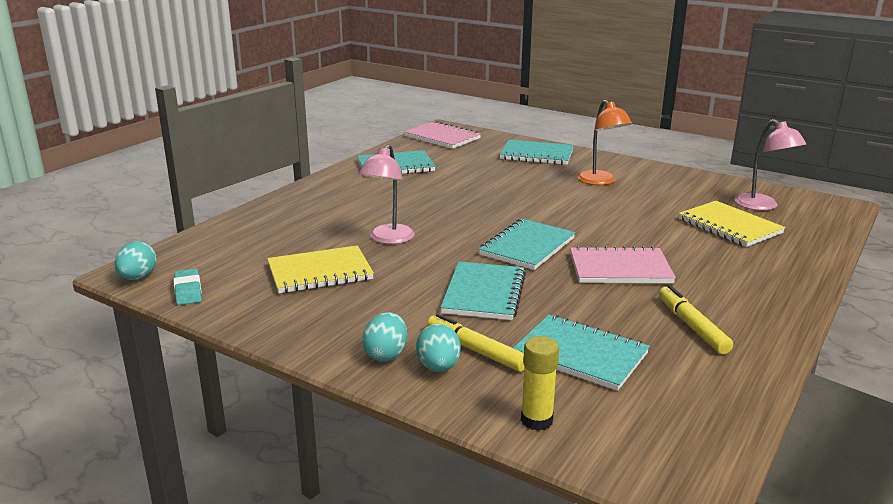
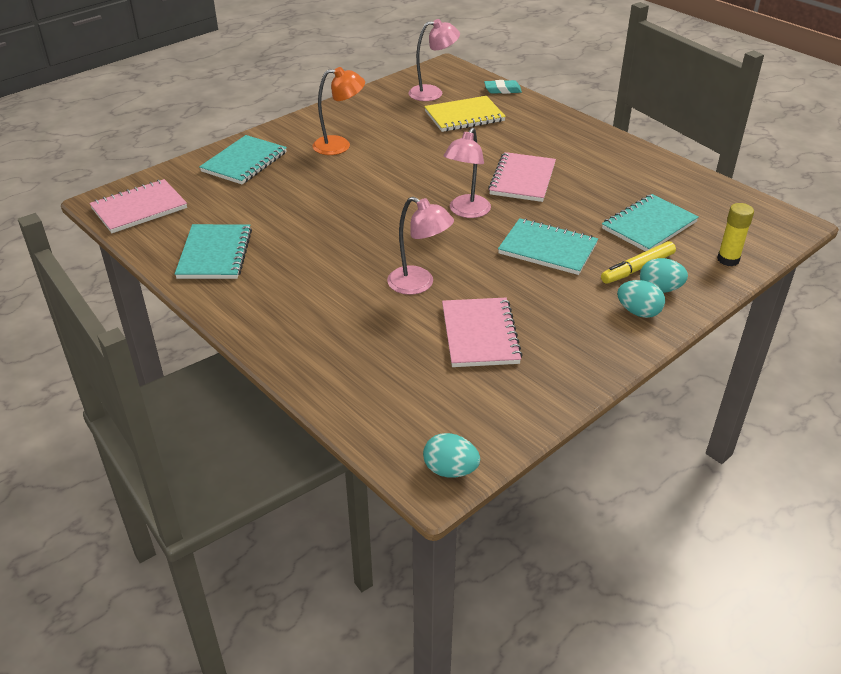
camera: 75 degrees left, 15 degrees up
turquoise eraser [173,269,202,305] -> turquoise eraser moved to [484,80,522,94]
yellow notebook [267,245,374,293] -> pink notebook [442,298,523,367]
turquoise notebook [479,219,575,270] -> pink lamp [444,128,491,218]
yellow marker [659,285,733,354] -> none

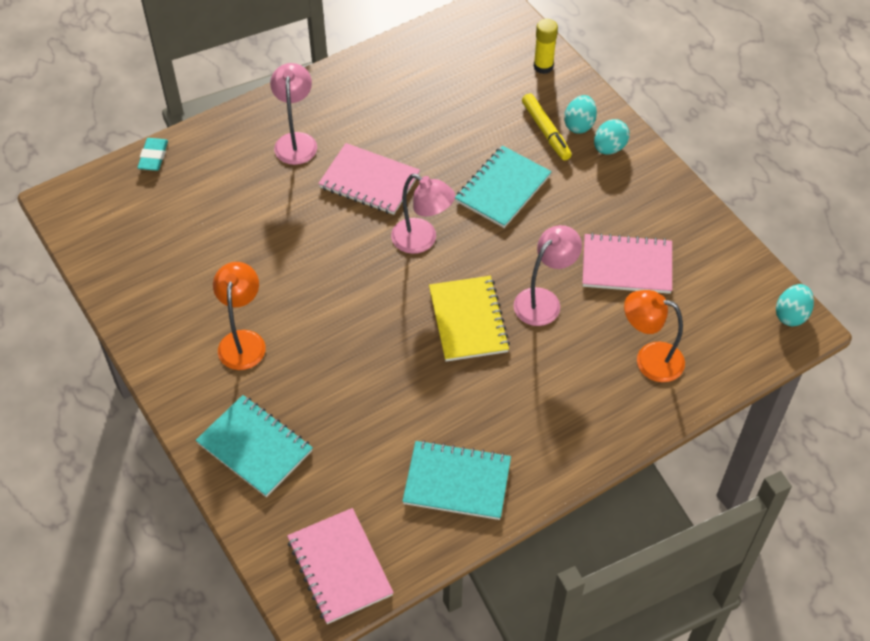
camera: 80 degrees left, 15 degrees up
pink lamp [408,19,460,101] -> pink lamp moved to [270,63,317,165]
yellow notebook [424,96,506,132] -> yellow notebook moved to [429,276,510,362]
turquoise notebook [602,194,699,251] -> none
none -> orange lamp [624,290,685,382]

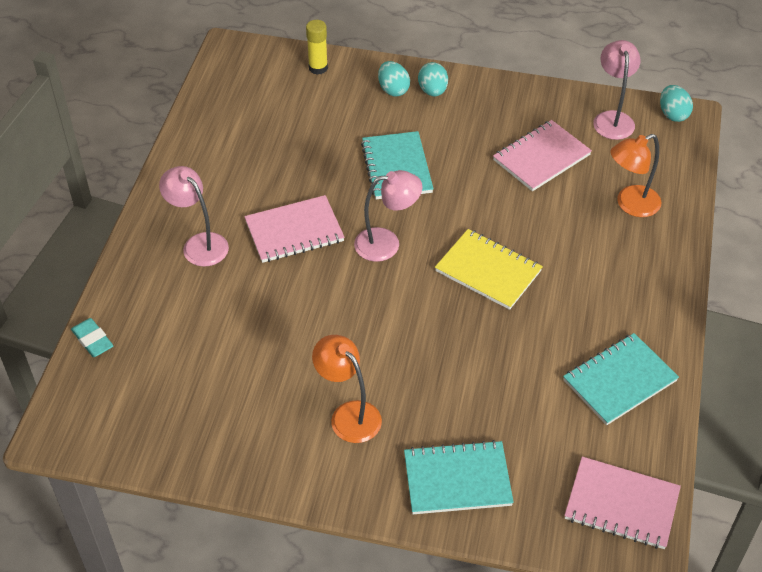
camera: 45 degrees left, 5 degrees down
pink lamp [514,225,582,326] -> pink lamp moved to [593,40,641,140]
yellow marker [522,93,572,160] -> none

